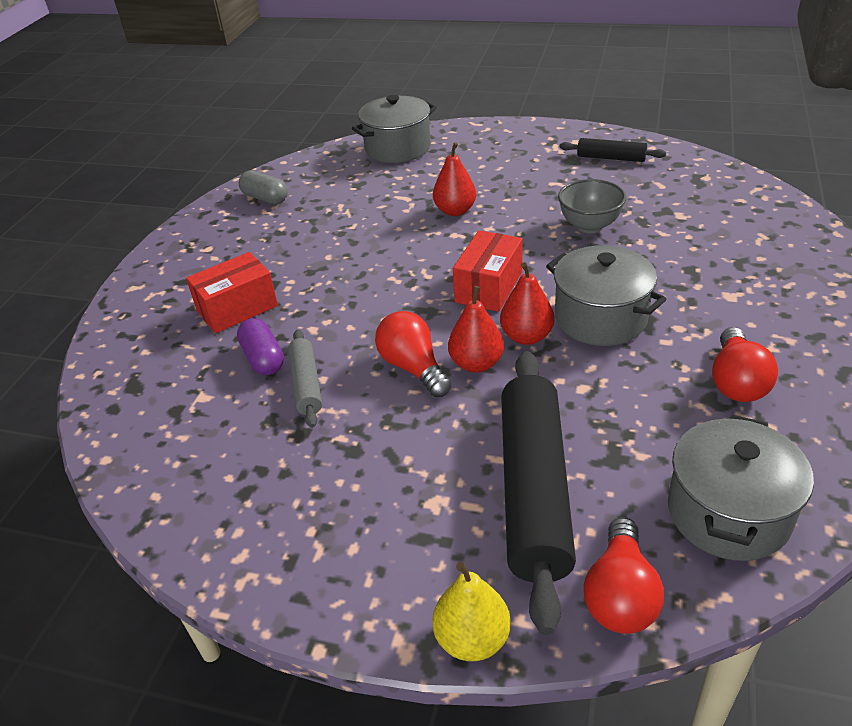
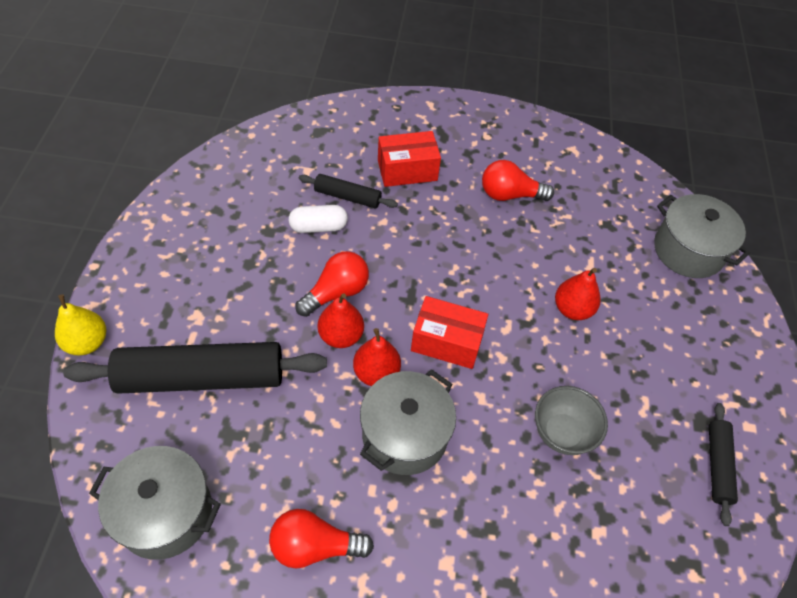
camera: 75 degrees right, 15 degrees up
red box [186,252,278,333] -> red box turned 60 degrees counterclockwise [378,131,441,187]
purple capsule [237,318,284,375] -> black rolling pin [299,174,398,209]
grey capsule [239,170,288,204] -> none
grey rolling pin [288,330,322,428] -> white capsule [289,205,348,233]
red light bulb [584,517,664,634] -> red light bulb moved to [482,160,554,201]

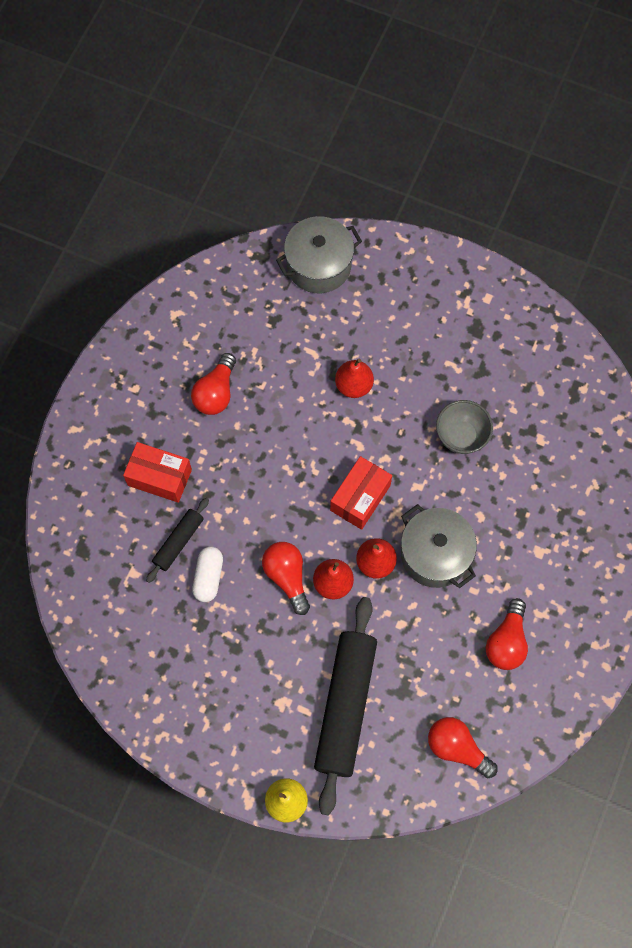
camera: 70 degrees left, 15 degrees up
grey pot [89,446,221,560] -> red light bulb [428,717,497,778]
red box [378,131,441,187] -> red box turned 75 degrees counterclockwise [123,442,192,503]
black rolling pin [709,403,738,526] -> none

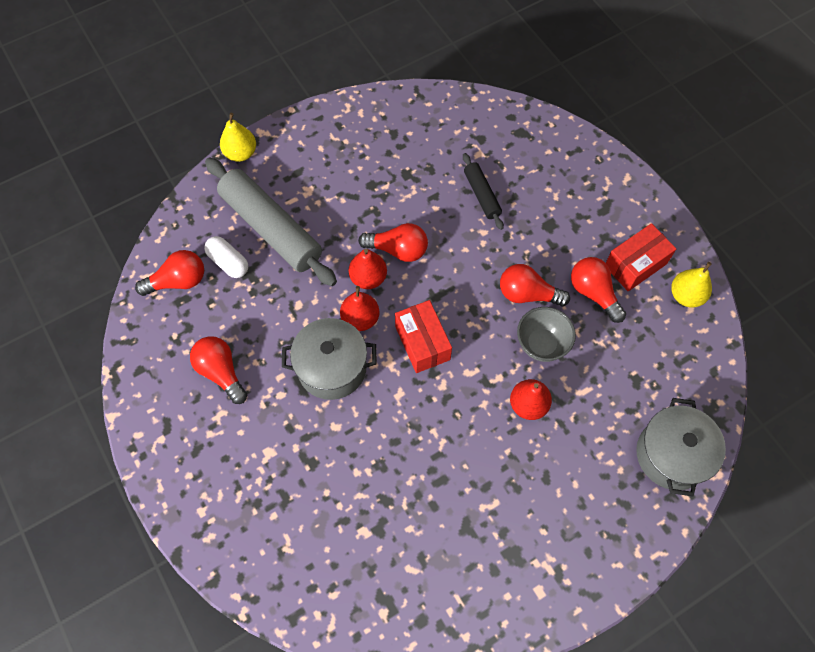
camera: 125 degrees right, 5 degrees down
red box [123,442,192,503] -> red box moved to [606,223,676,291]
white capsule [192,546,223,602] -> white capsule moved to [204,236,248,278]
black rolling pin [314,597,377,815] -> grey rolling pin [205,157,337,286]
grey bowl [436,400,493,454] -> grey bowl moved to [517,307,576,362]
none -> red light bulb [500,264,570,307]
none -> yellow pear [671,262,712,307]

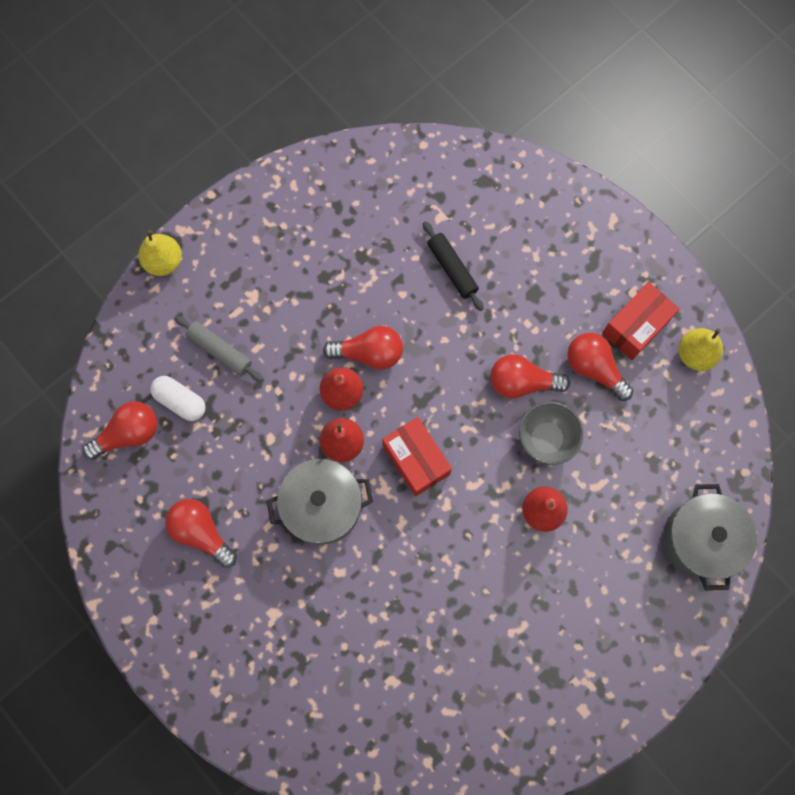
camera: 10 degrees left, 10 degrees up
grey rolling pin [205,157,337,286] -> grey rolling pin [174,316,263,382], size x0.49

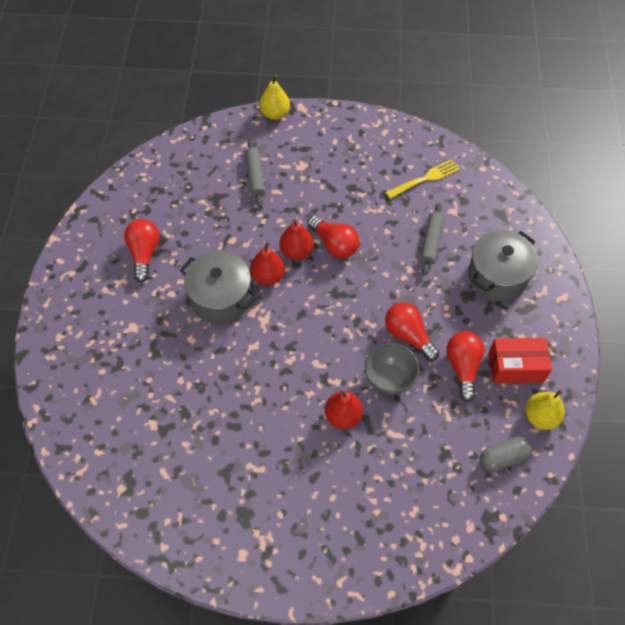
camera: 45 degrees right, 15 degrees down
red light bulb [83,402,157,460] -> none
white capsule [150,376,206,421] -> none
red box [382,417,452,496] -> none
black rolling pin [423,221,484,311] -> grey rolling pin [420,203,444,275]
grey pot [663,484,757,590] -> grey pot moved to [468,230,538,301]
none -> yellow fork [386,159,460,199]
none -> grey capsule [480,436,532,472]

